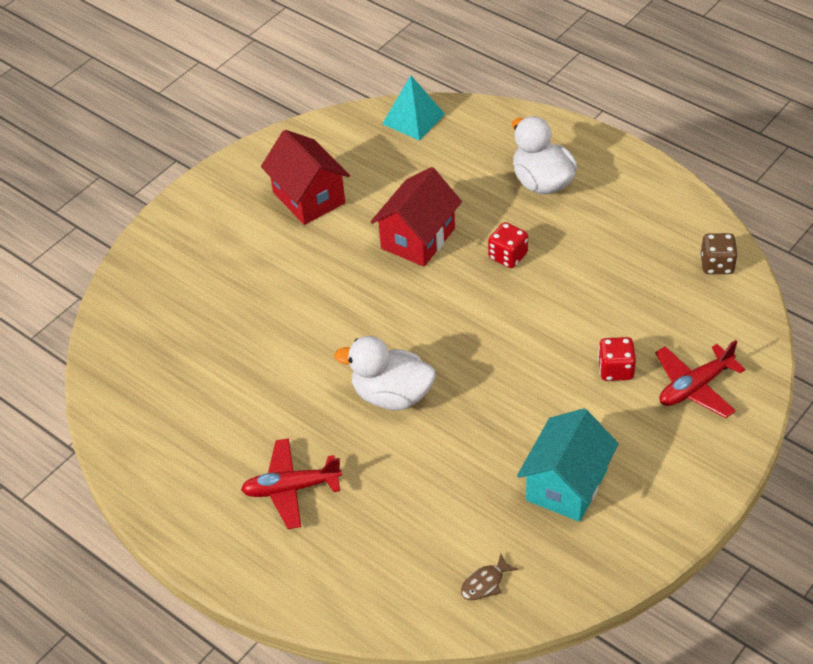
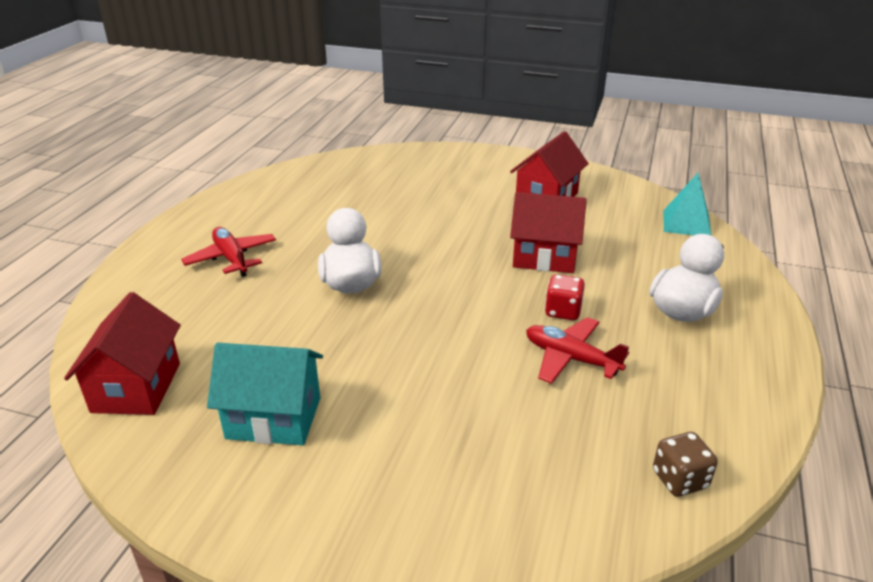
camera: 65 degrees right, 15 degrees down
brown fish [461,554,518,600] -> red house [64,292,181,415]
red dice [598,337,636,381] -> none
red plane [655,340,745,418] -> red plane moved to [526,317,629,384]

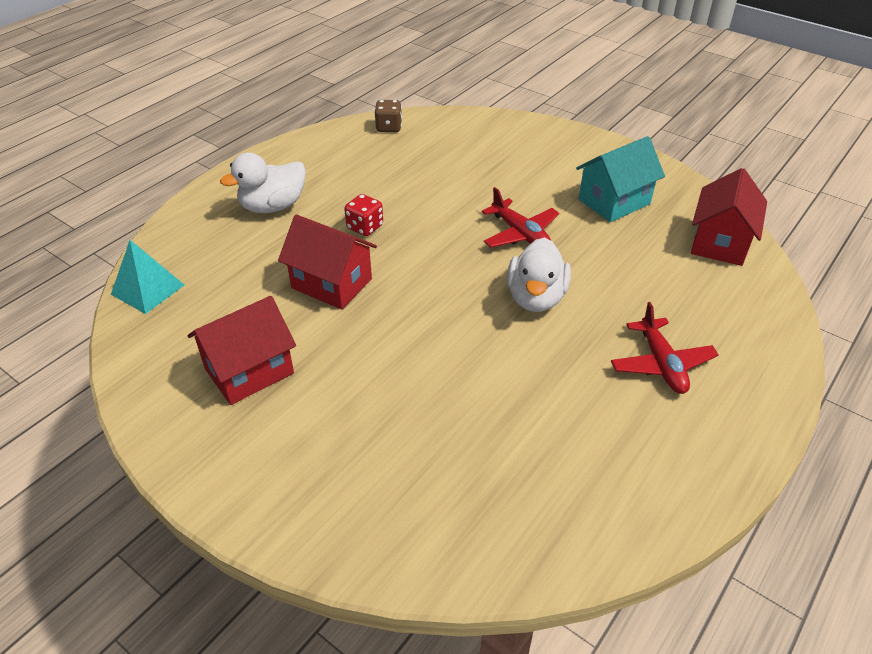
camera: 160 degrees left, 10 degrees up
turquoise house [207,343,323,445] -> turquoise house turned 60 degrees counterclockwise [576,136,665,222]
red plane [526,317,629,384] -> red plane moved to [482,187,559,247]

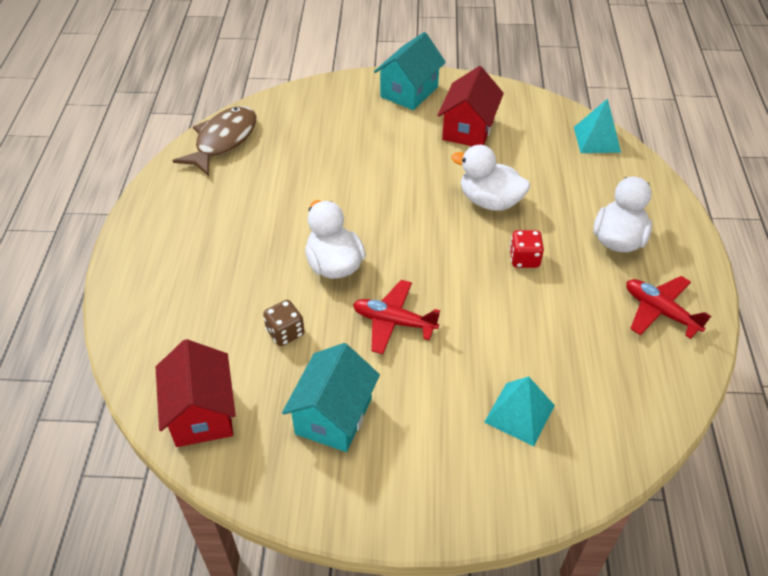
camera: 145 degrees right, 5 degrees up
red house [278,215,377,310] -> white duck [451,145,530,211]
brown dice [374,100,402,132] -> brown dice moved to [263,300,304,346]
red plane [611,302,719,394] -> red plane moved to [626,276,711,339]
none -> brown fish [173,106,257,176]
none -> turquoise house [374,32,446,110]
none -> turquoise pyramid [484,376,555,446]

